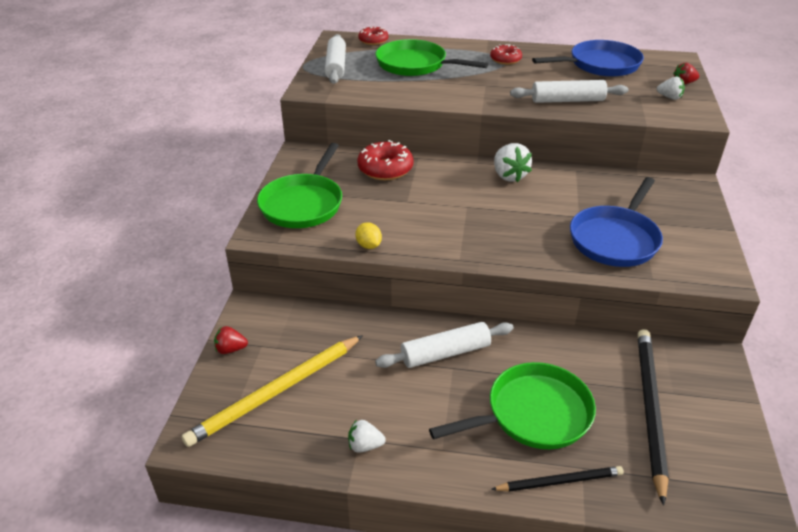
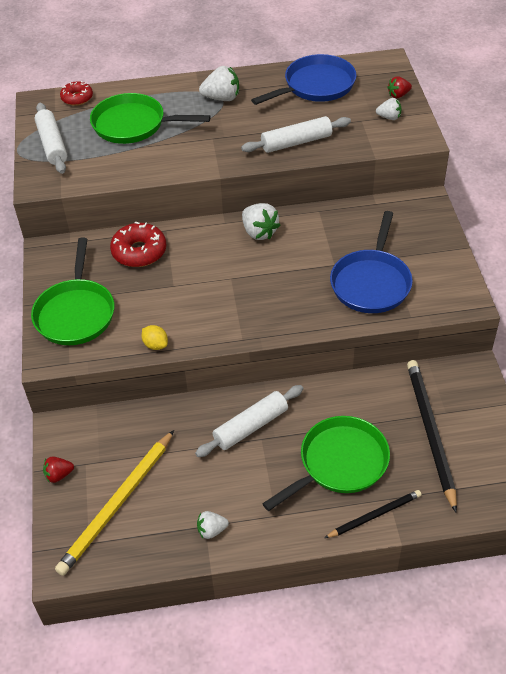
camera: 15 degrees left, 10 degrees up
red donut [490,44,522,65] -> white strawberry [199,66,239,101]

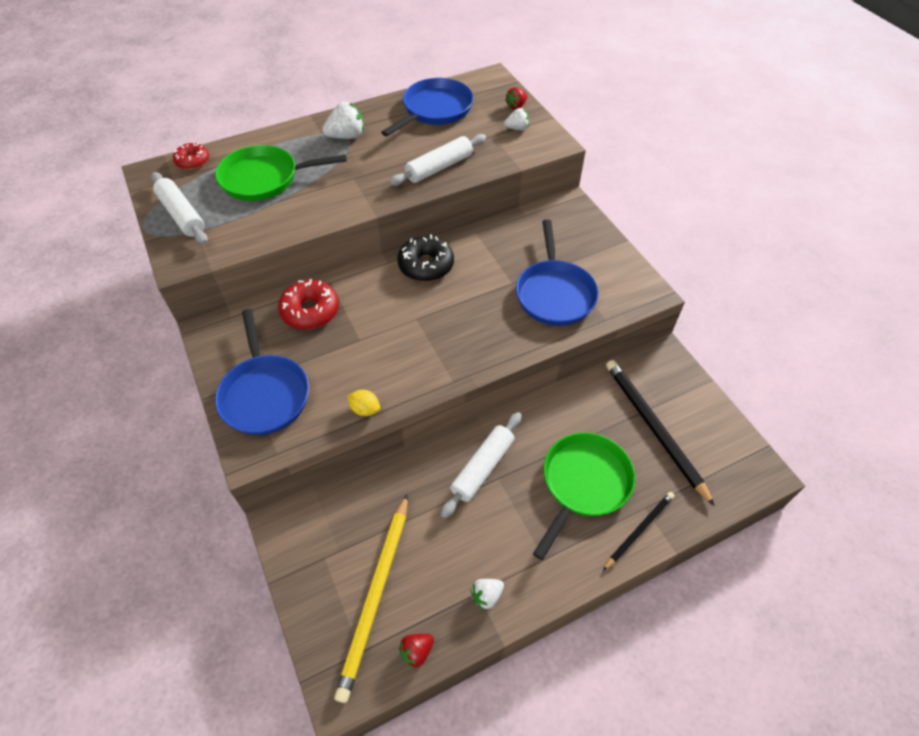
camera: 20 degrees left, 5 degrees up
green pan [31,238,114,345] -> blue pan [215,309,309,435]
red strawberry [43,456,74,483] -> red strawberry moved to [399,634,434,669]
white strawberry [242,203,280,240] -> black donut [398,234,454,281]

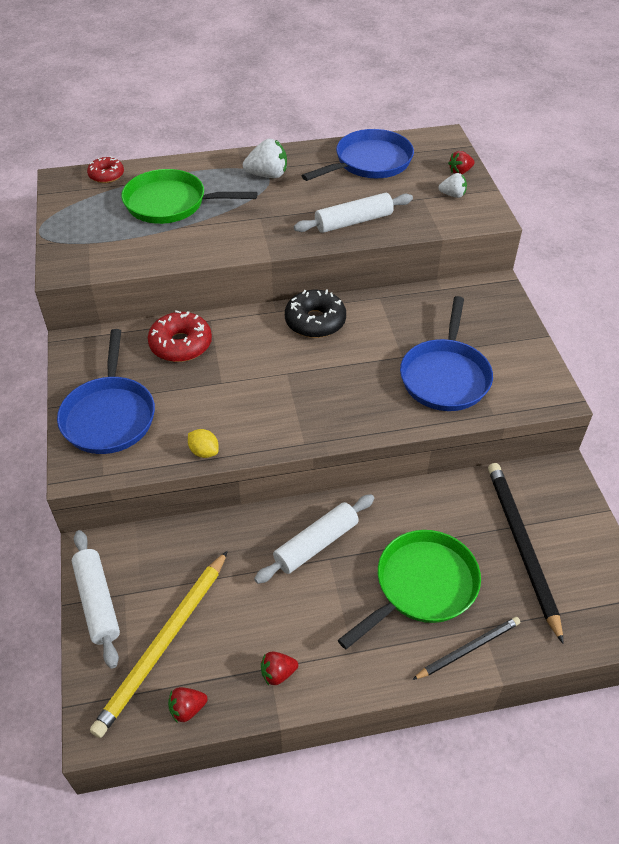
camera: 15 degrees right, 5 degrees down
white rolling pin [151,172,208,245] -> white rolling pin moved to [72,530,120,669]
white strawberry [471,579,504,610] -> red strawberry [261,652,298,685]

